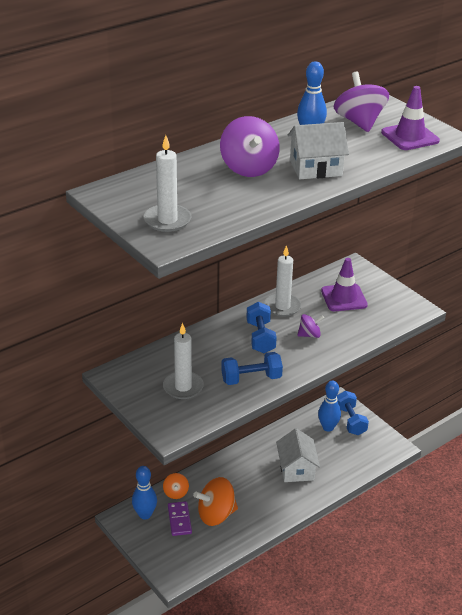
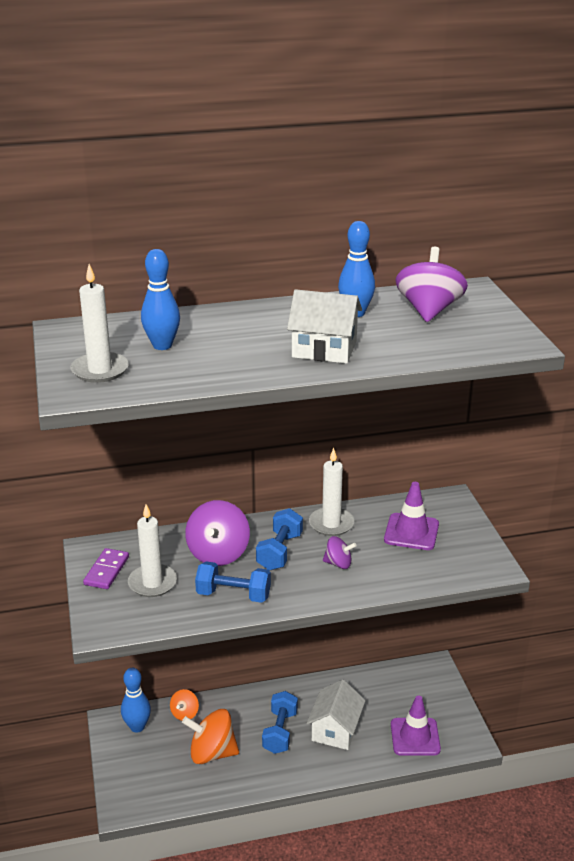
camera: 25 degrees right, 5 degrees down
purple domino [168,501,192,536] -> purple domino moved to [83,548,129,589]
purple spinning top [220,116,280,177] -> purple spinning top moved to [185,500,250,566]
blue bowling pin [318,381,341,432] -> blue bowling pin moved to [141,249,180,350]
blue dumbbell [337,391,369,435] -> blue dumbbell moved to [262,691,298,754]
purple traffic cone [381,86,440,150] -> purple traffic cone moved to [391,695,441,756]

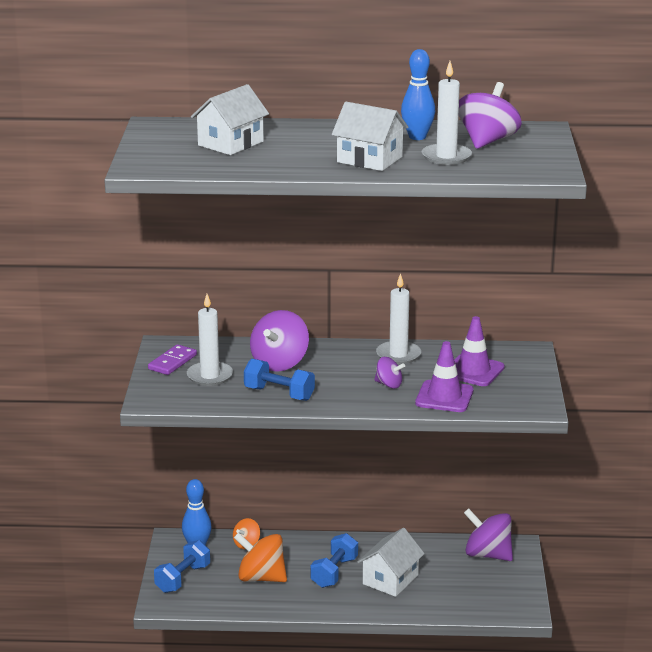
camera: 15 degrees right, 5 degrees down
white candle [71,264,129,383] -> white candle moved to [422,61,472,165]
blue bowling pin [141,249,180,350] -> white house [191,84,269,155]
blue dumbbell [256,508,303,570] -> blue dumbbell moved to [154,540,210,593]
purple traffic cone [391,695,441,756] -> purple traffic cone moved to [415,341,474,412]
none -> purple spinning top [464,508,513,561]

